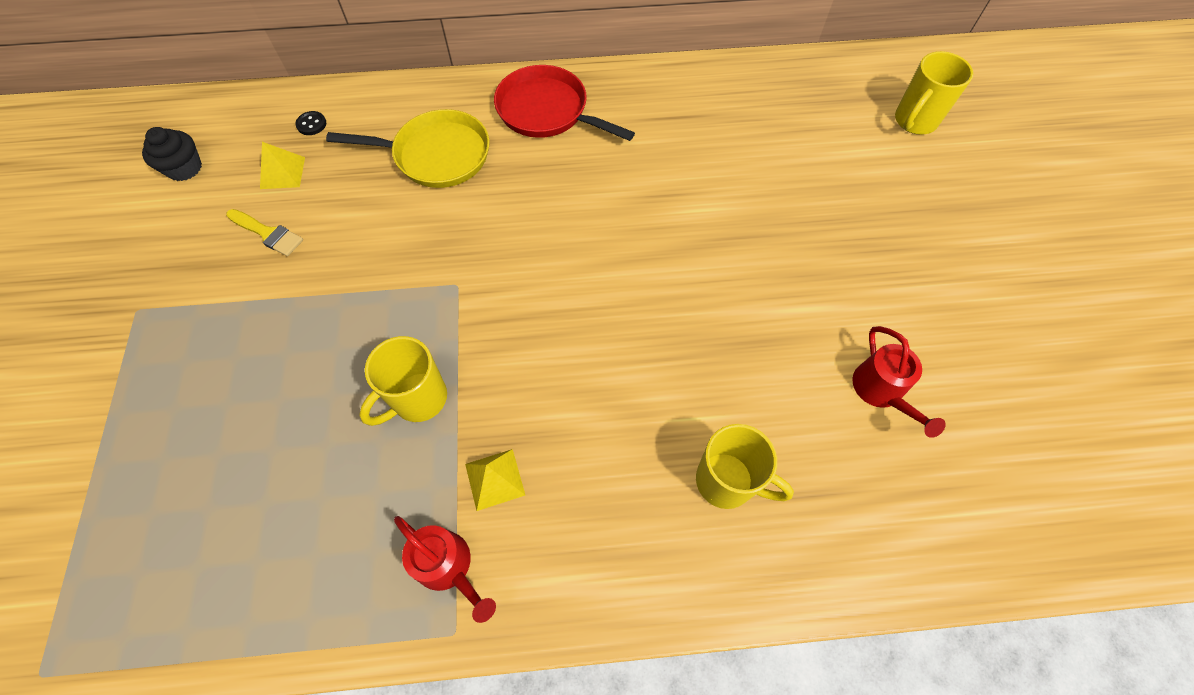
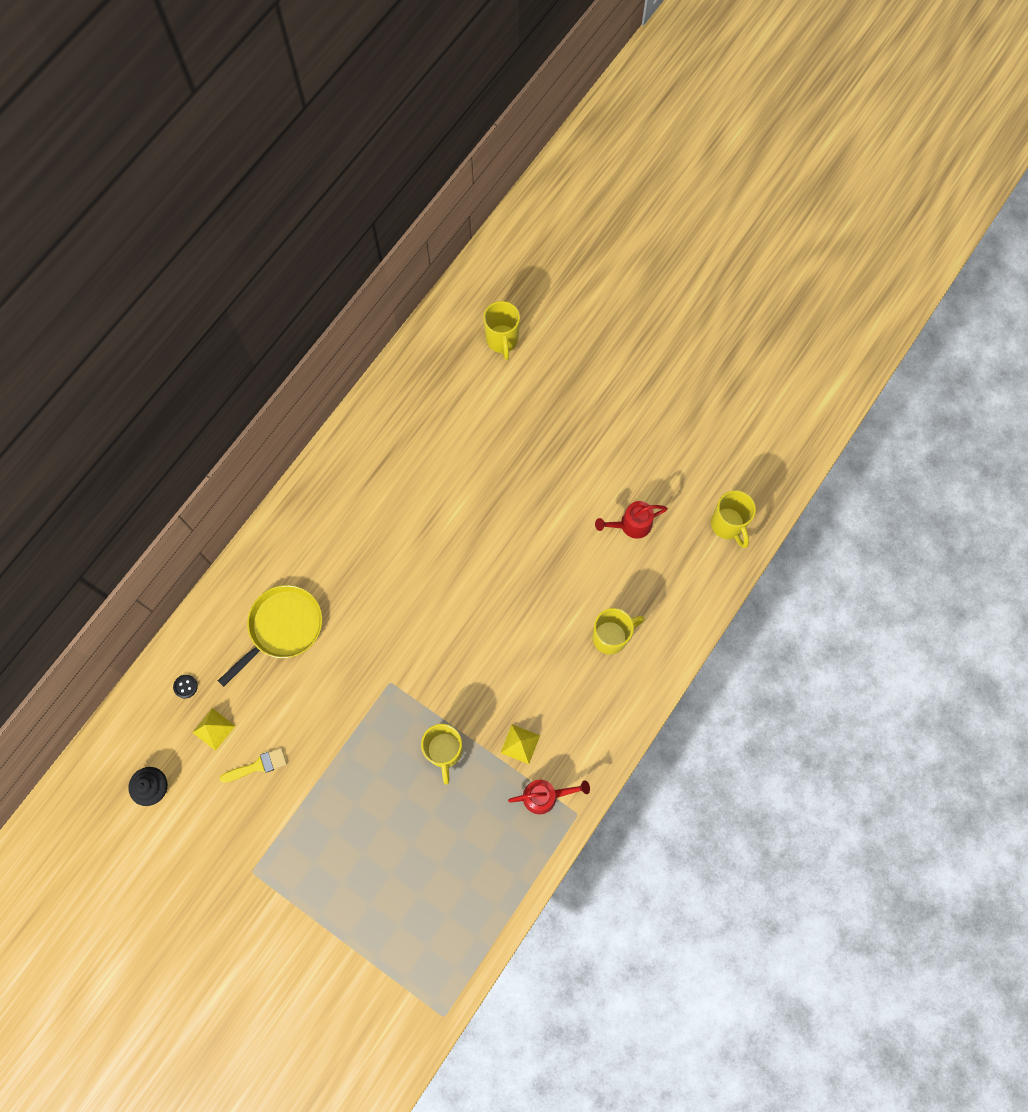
camera: 50 degrees left, 10 degrees up
red pan [494,65,635,141] -> none
red watering can [852,326,946,438] -> red watering can turned 135 degrees clockwise [595,501,668,539]
none -> yellow mug [711,490,756,548]

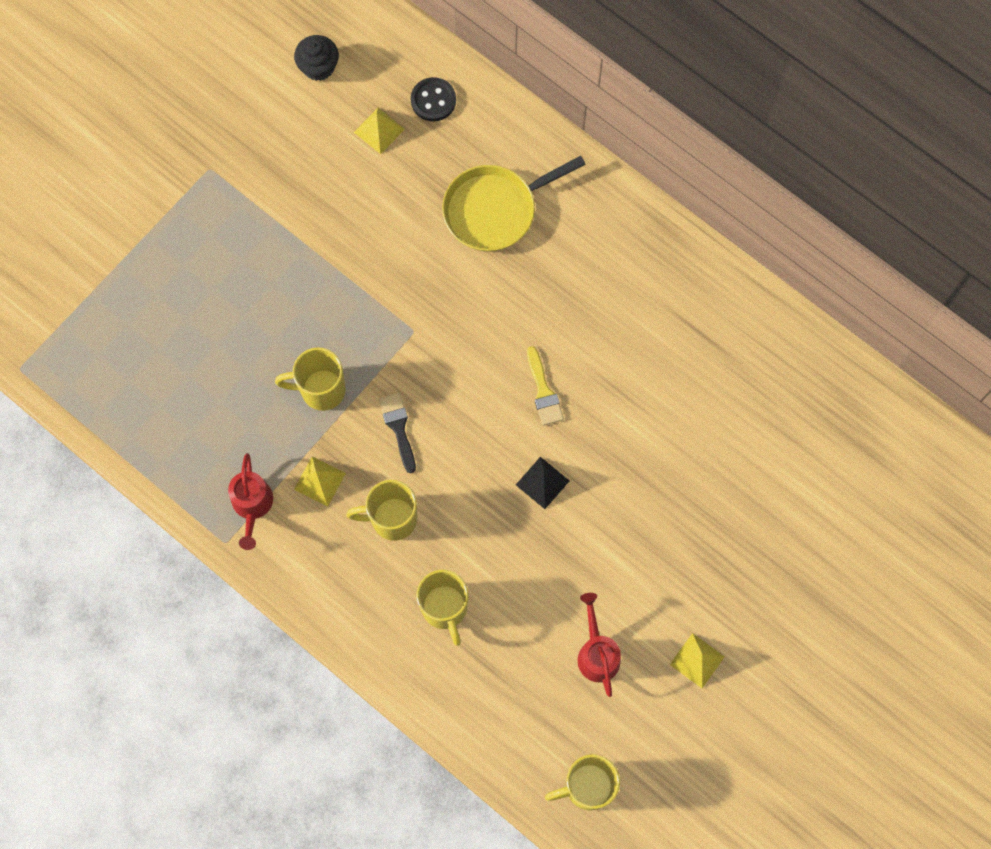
camera: 95 degrees right, 0 degrees up
black button [173,675,198,698] -> black button [411,77,456,121], size x1.61
yellow pan [218,585,322,687] -> yellow pan turned 105 degrees clockwise [442,156,586,252]
yellow brush [220,748,287,783] -> yellow brush moved to [527,346,564,425]
yellow mug [483,301,520,360] -> yellow mug moved to [346,480,417,541]
none -> black brush [379,393,416,473]
none -> black pyramid [516,457,569,509]
none -> yellow pyramid [670,633,725,688]

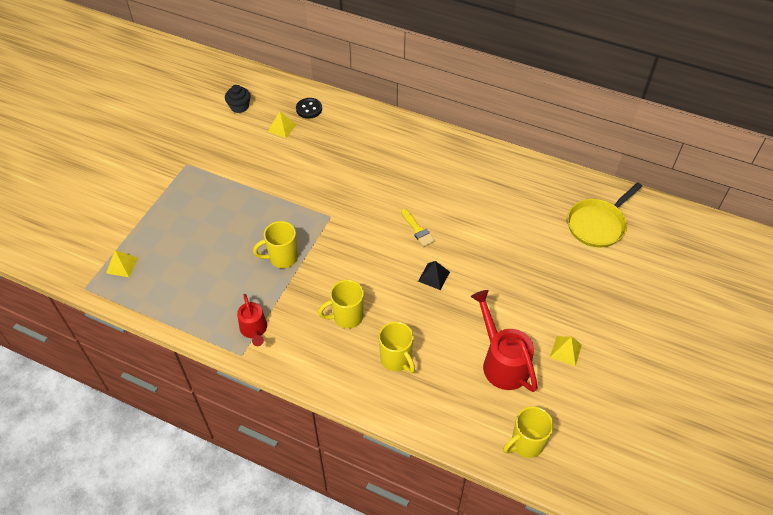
camera: 15 degrees left, 20 degrees down
yellow pyramid [294,457,346,506] -> yellow pyramid moved to [106,250,138,277]
black brush [379,393,416,473] -> none
yellow pan [442,156,586,252] -> yellow pan moved to [567,182,642,247]
red watering can [578,593,621,697] -> red watering can [471,290,538,392], size x1.63

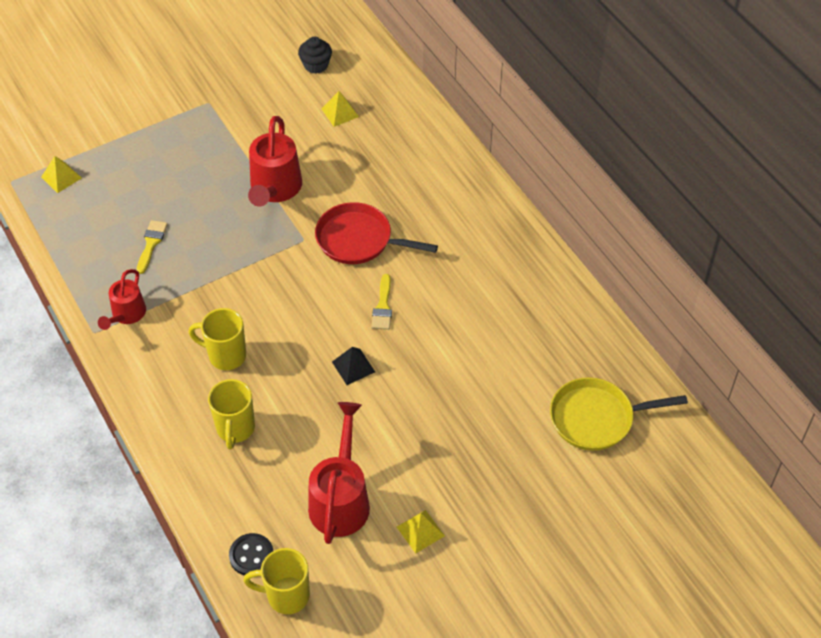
camera: 35 degrees right, 0 degrees up
yellow mug [253,221,298,268] -> none
black button [296,98,322,119] -> black button moved to [229,533,273,576]
none -> yellow brush [137,220,168,274]
none -> red watering can [248,116,302,207]
none -> red pan [315,202,438,264]

